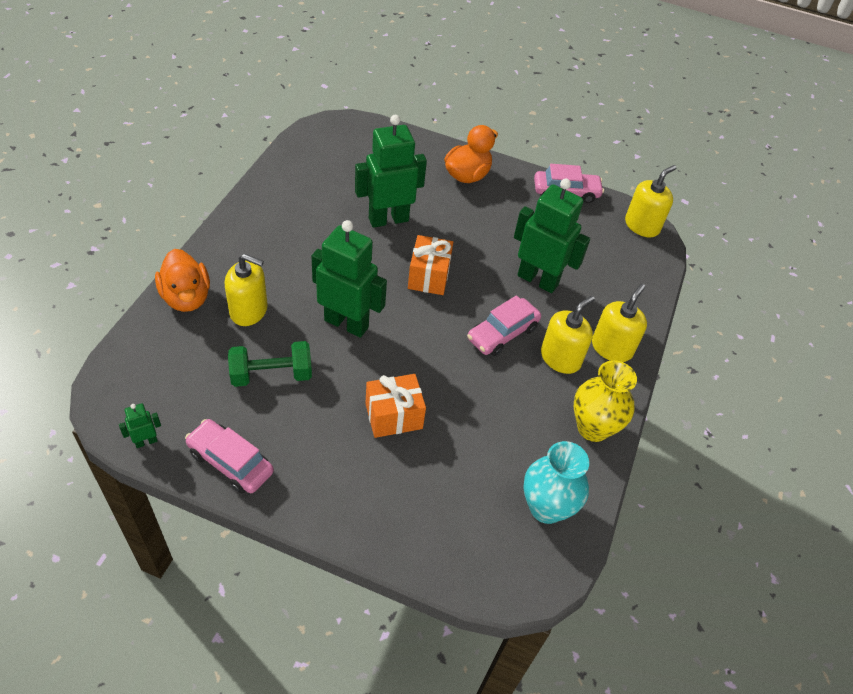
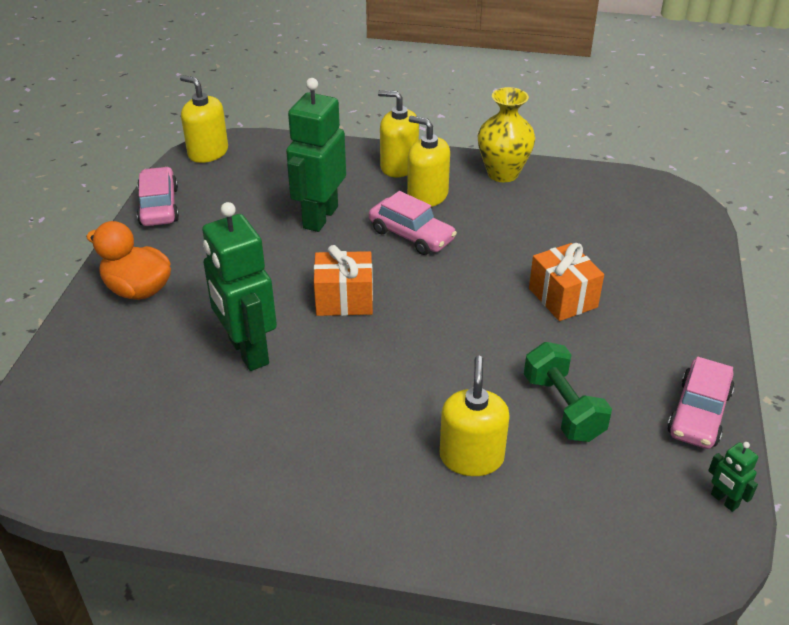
camera: 95 degrees left, 10 degrees down
orange duck [155,249,210,312] -> none
green robot [311,220,387,338] -> none
turquoise vase [523,441,589,524] -> none

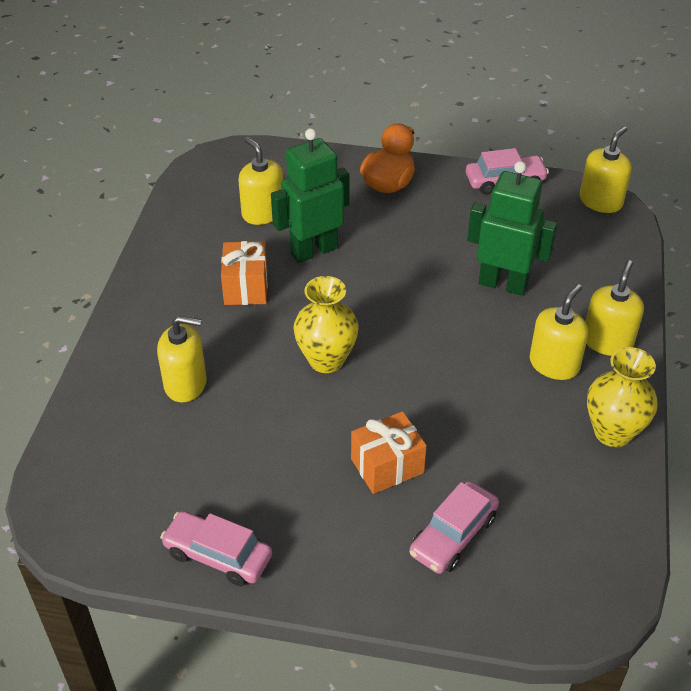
camera: 90 degrees right, 5 degrees up
orange gift [314,245,373,316] -> orange gift moved to [221,241,268,305]
pink car [369,191,457,255] -> pink car moved to [409,481,499,574]
green dumbbell [524,342,612,442] -> none
green robot [708,442,758,512] -> none
none -> yellow soap dispenser [238,137,283,225]
none -> yellow vase [293,276,359,373]

